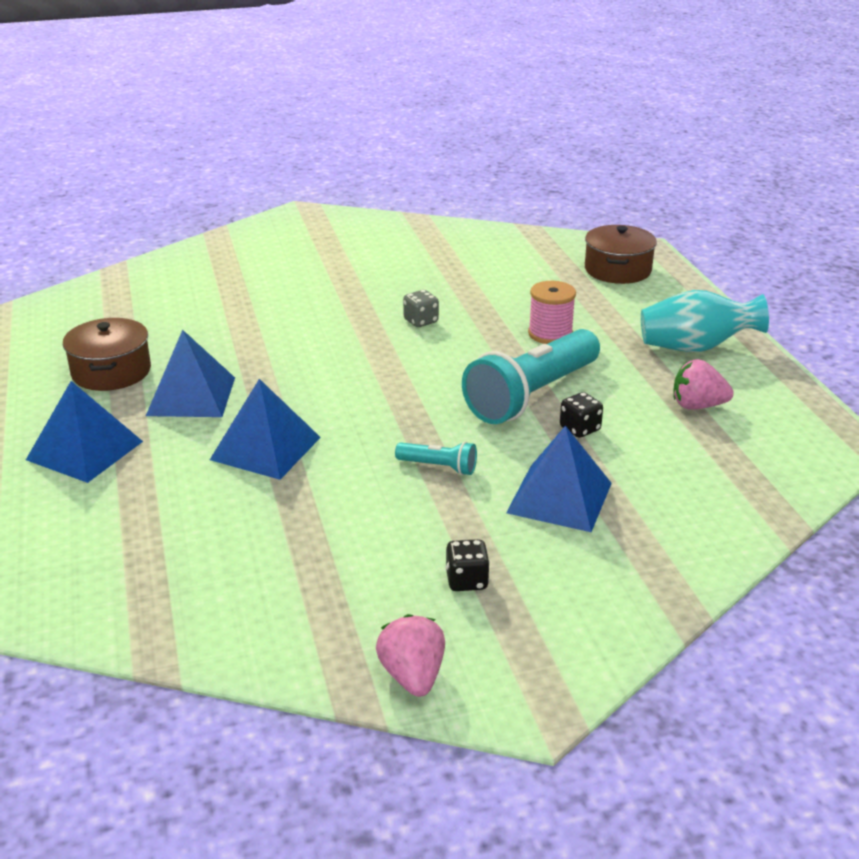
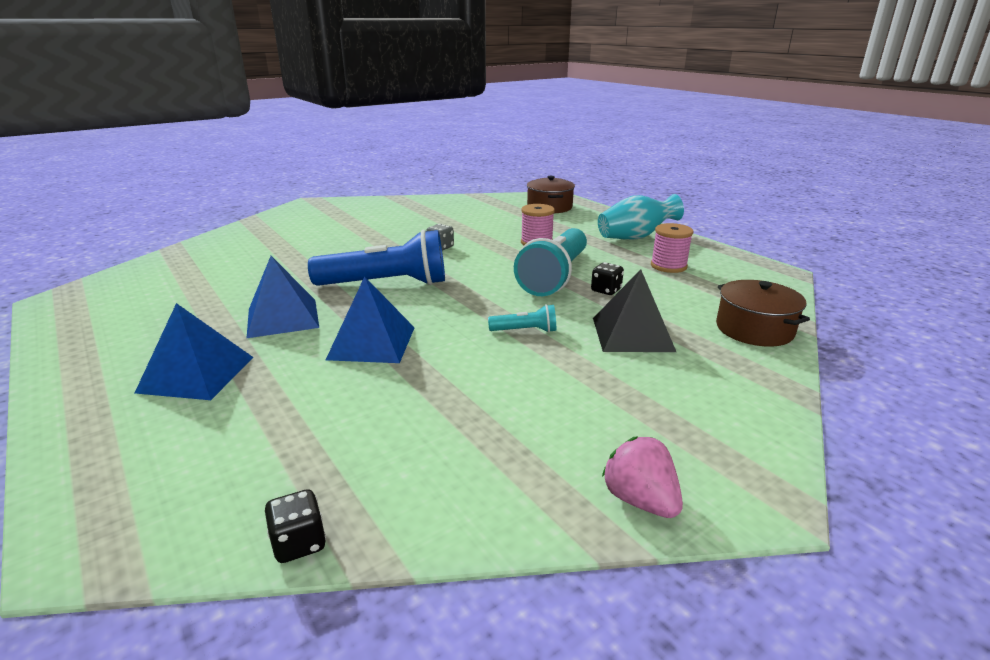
camera: 20 degrees left, 5 degrees down
brown pot [63,318,151,391] -> brown pot moved to [716,280,810,347]
black dice [446,539,490,591] -> black dice moved to [265,489,326,563]
blue pyramid [506,426,612,532] -> black pyramid [593,269,676,352]
pink strawberry [673,359,734,410] -> pink spool [651,223,693,273]
none -> blue flashlight [308,230,445,286]

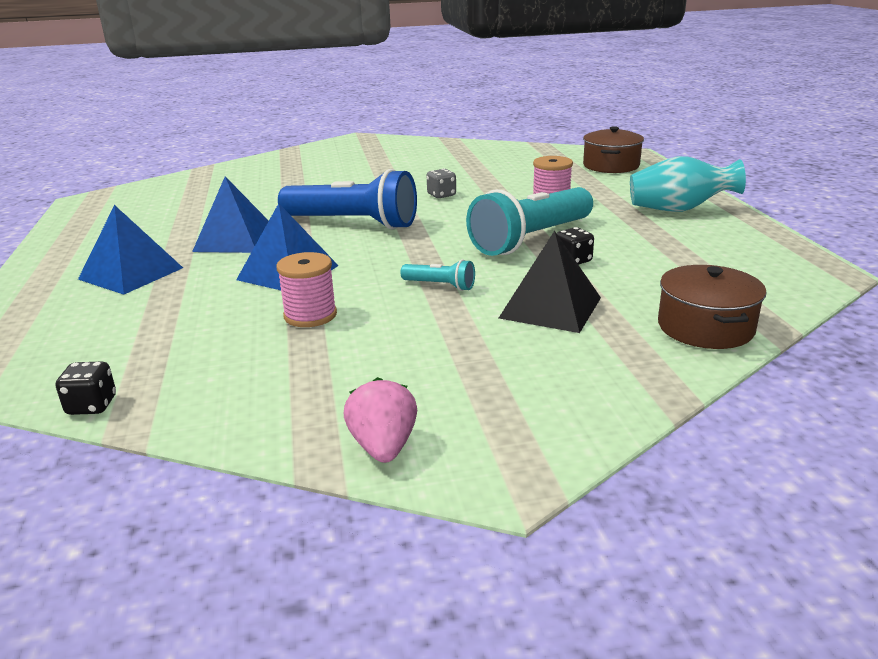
camera: 25 degrees right, 0 degrees up
pink spool [651,223,693,273] -> pink spool moved to [277,252,337,327]

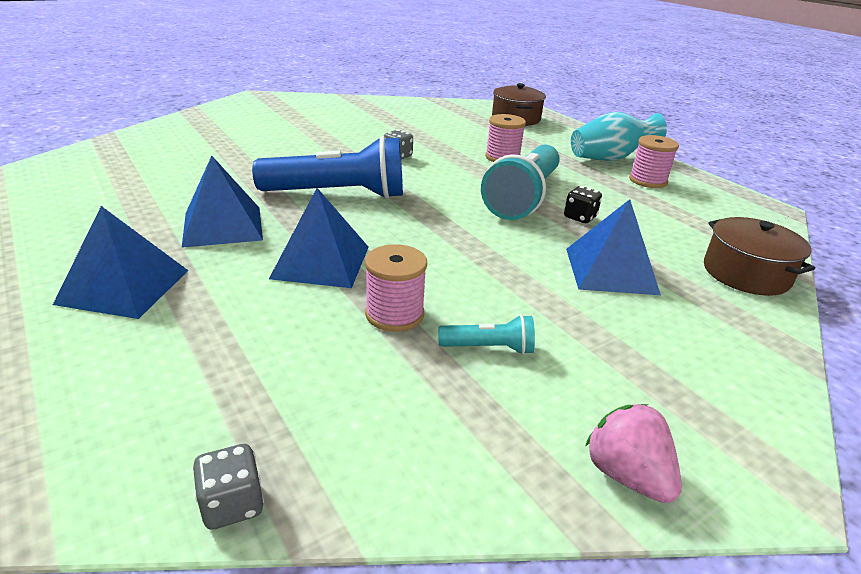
camera: 25 degrees left, 5 degrees up
black dice [56,361,116,415] -> grey dice [193,444,264,530]
turquoise flashlight [400,259,475,291] -> turquoise flashlight moved to [438,315,535,355]
black pyramid [499,231,601,333] -> blue pyramid [566,199,661,295]
none -> pink spool [629,135,679,188]

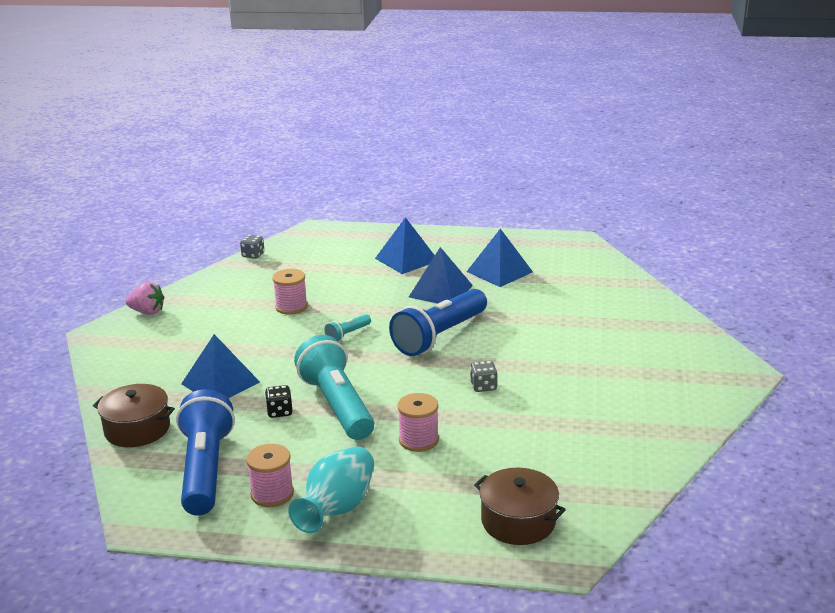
camera: 135 degrees right, 5 degrees down
blue pyramid [269,188,369,288] -> blue pyramid moved to [466,229,533,287]
turquoise flashlight [438,315,535,355] -> turquoise flashlight moved to [325,314,371,342]
none -> blue flashlight [176,389,235,515]

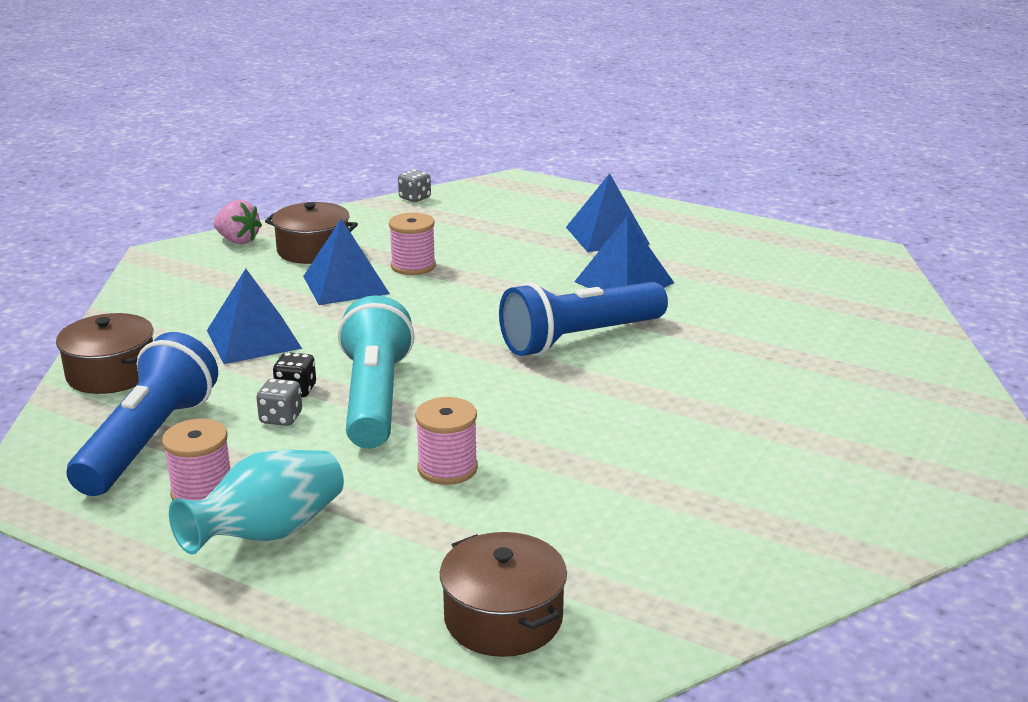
camera: 20 degrees right, 0 degrees up
turquoise flashlight [325,314,371,342] -> none
blue pyramid [466,229,533,287] -> blue pyramid moved to [303,219,390,305]
grey dice [470,361,498,392] -> grey dice moved to [256,378,302,426]
none -> brown pot [265,202,358,264]

